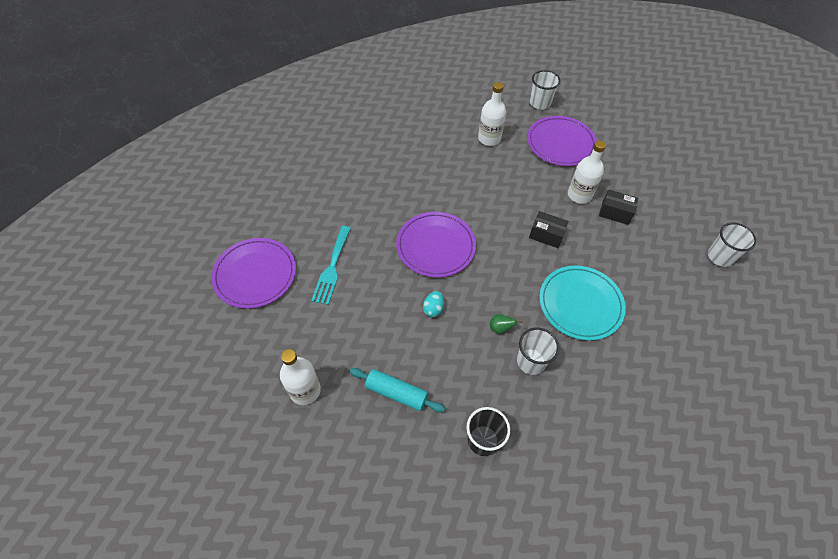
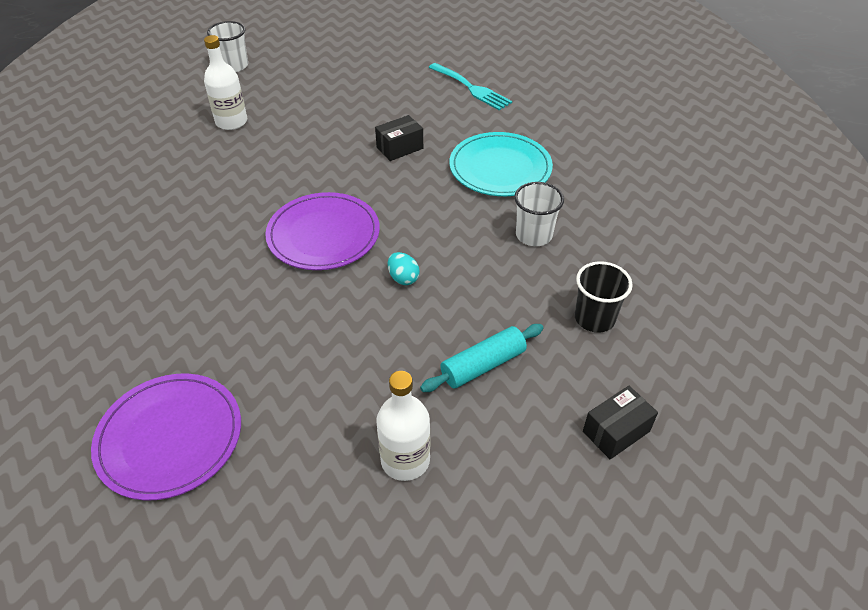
camera: 55 degrees left, 10 degrees down
turquoise fork [311,226,351,305] -> turquoise fork moved to [428,63,512,110]
green pear [490,314,522,334] -> none
purple plate [527,116,597,166] -> none
white bottle [568,140,606,204] -> none
black box [599,189,638,225] -> black box moved to [583,386,658,459]
white cup [708,223,757,267] -> none

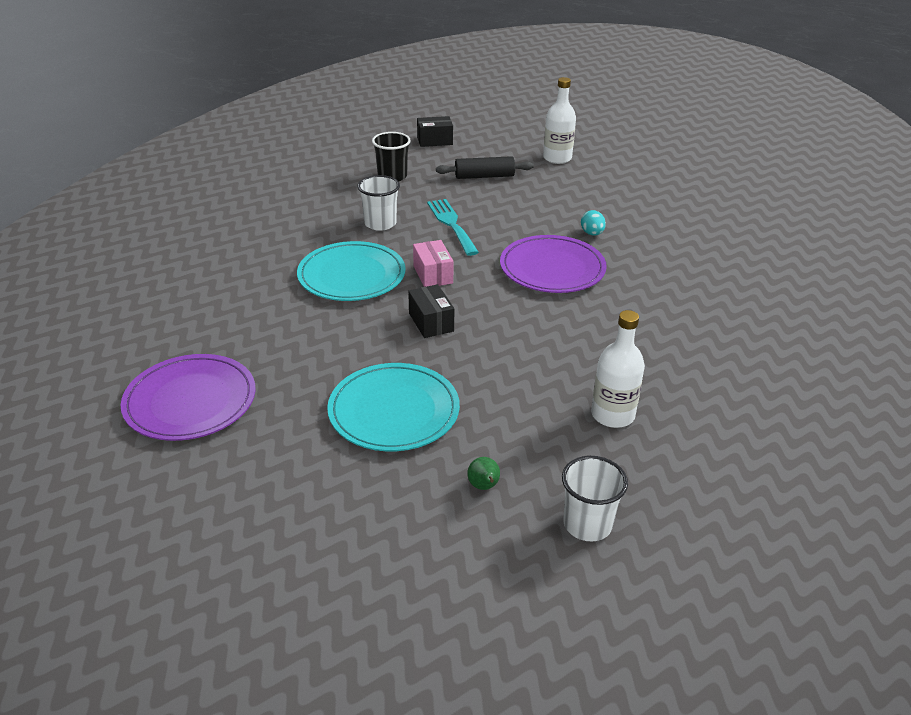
camera: 155 degrees left, 10 degrees down
purple plate [91,374,241,501] -> purple plate moved to [120,354,256,441]
black box [375,115,423,161] -> black box turned 75 degrees clockwise [408,284,454,338]
turquoise egg [388,252,420,285] -> turquoise egg moved to [581,210,606,236]
turquoise rolling pin [420,324,543,392] -> black rolling pin [436,156,534,179]
turquoise fork [428,63,512,110] -> turquoise fork moved to [427,199,479,256]
none -> turquoise plate [327,363,460,451]
none -> pink box [413,240,454,287]
none -> green pear [467,457,500,490]

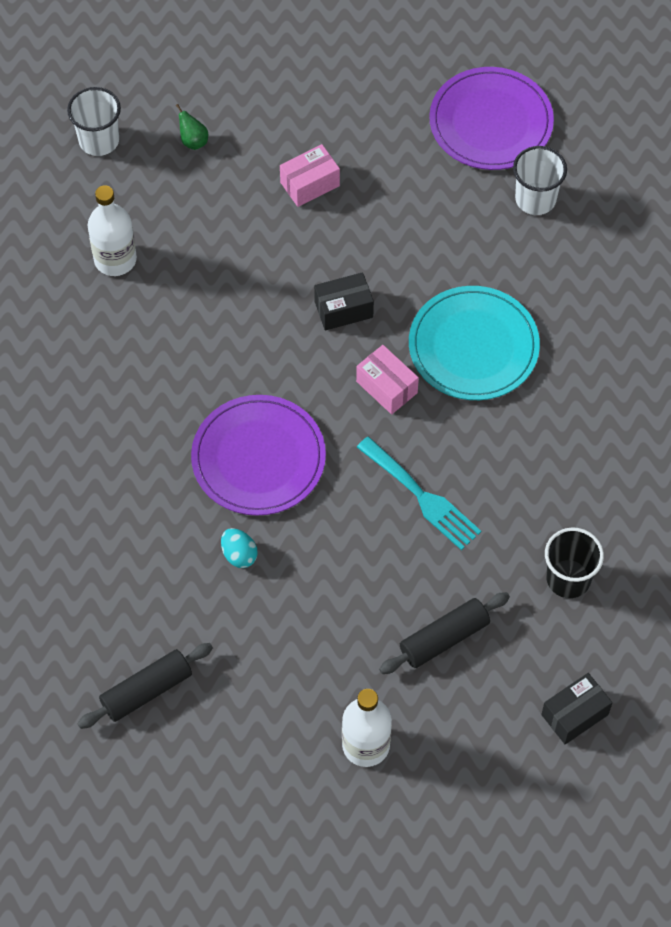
camera: 155 degrees right, 25 degrees up
turquoise plate [327,363,460,451] -> pink box [280,144,340,207]
white cup [358,175,400,231] -> white cup moved to [513,146,567,215]
black box [408,284,454,338] -> black box turned 60 degrees counterclockwise [314,272,374,330]
none -> black rolling pin [77,643,213,729]

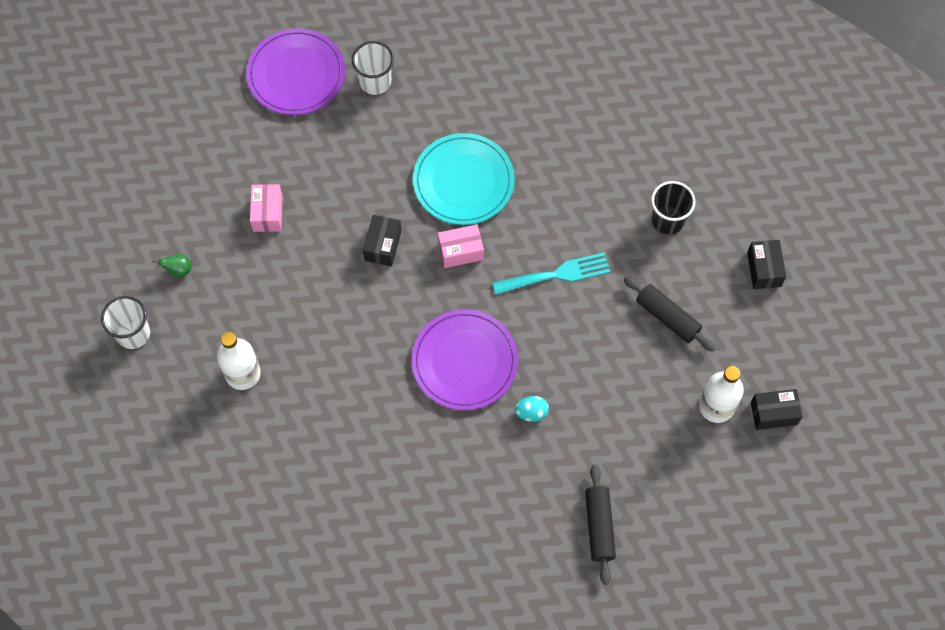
camera: 60 degrees left, 5 degrees up
black rolling pin [379,592,510,674] -> black rolling pin turned 45 degrees counterclockwise [624,276,715,352]
none -> black box [751,389,803,430]

